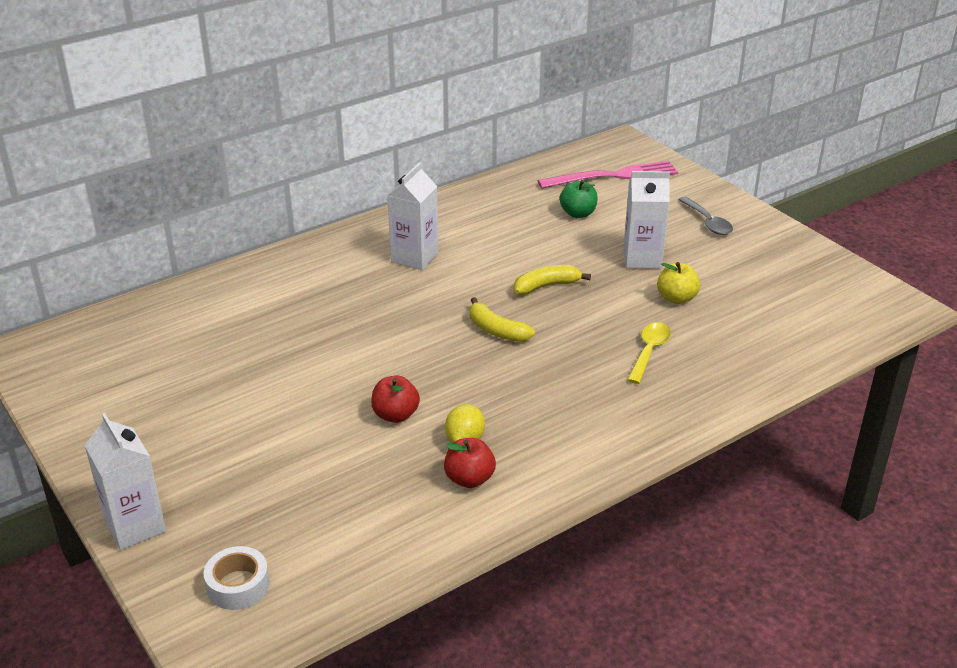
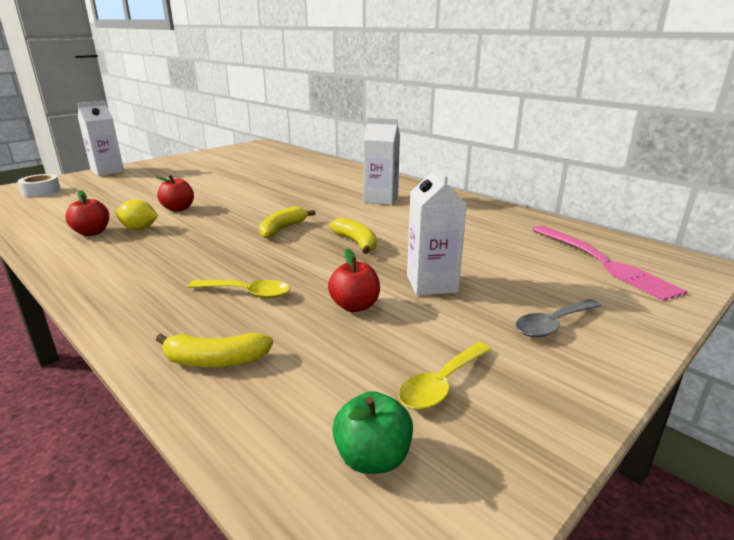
camera: 80 degrees right, 10 degrees down
green apple [559,180,598,218] -> green apple moved to [332,391,413,474]
yellow apple [657,262,700,304] -> red apple [328,249,380,312]
none -> yellow banana [156,333,273,367]
none -> yellow spoon [398,342,492,410]

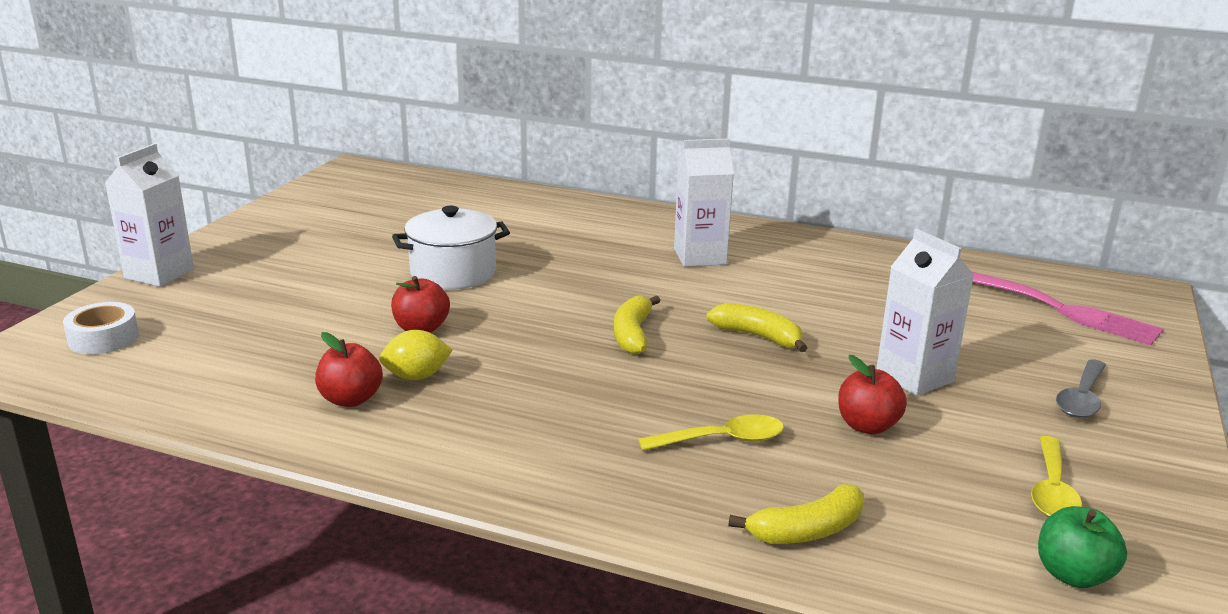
camera: 25 degrees left, 0 degrees up
none -> white pot [392,206,510,290]

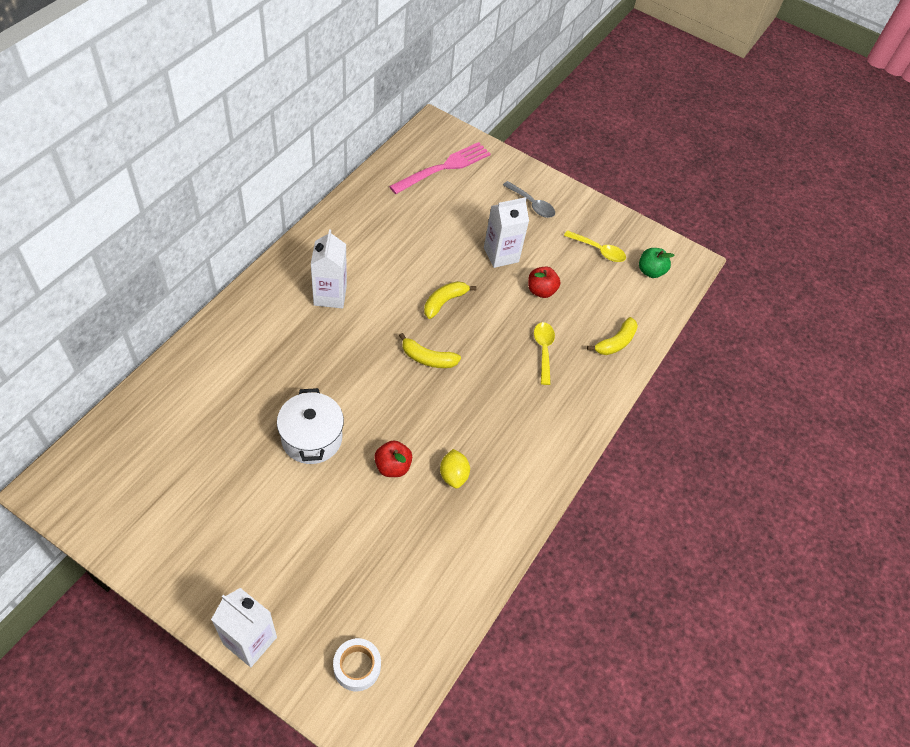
camera: 85 degrees left, 30 degrees up
red apple [315,332,383,407] -> none
yellow banana [729,484,864,544] -> yellow banana turned 60 degrees clockwise [587,317,638,355]

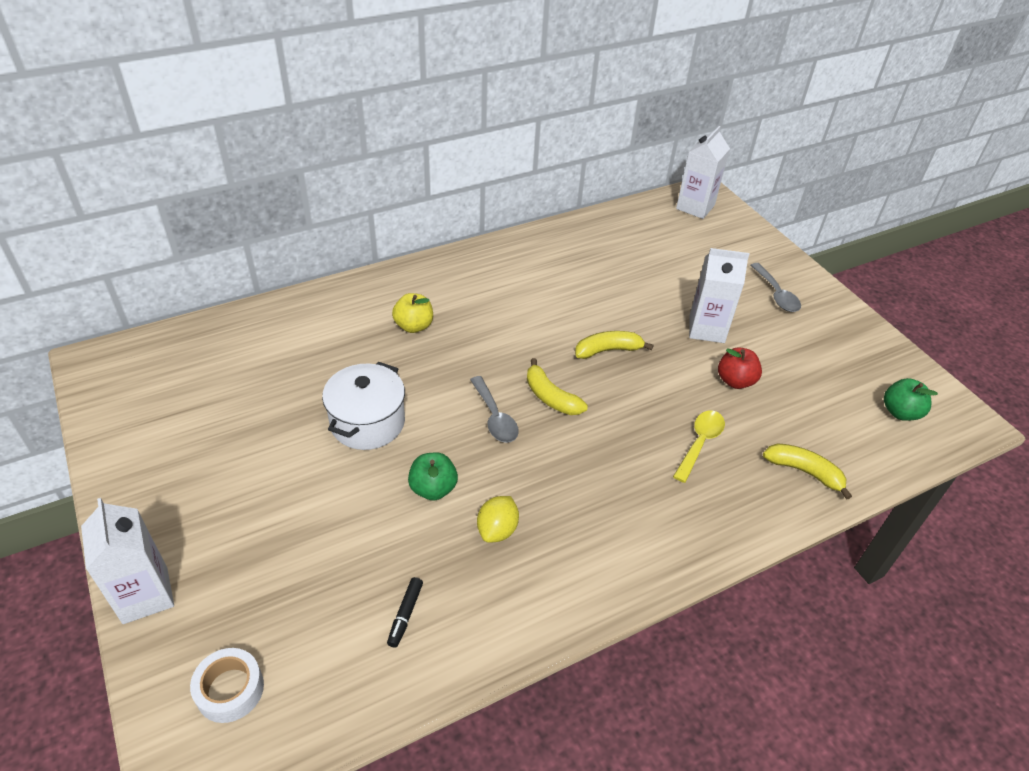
camera: 35 degrees right, 10 degrees down
white carton [311,229,347,308] -> white carton moved to [676,126,730,219]
red apple [374,440,412,477] -> green apple [408,452,458,500]
pink fork [389,142,491,194] -> none
yellow spoon [564,230,626,262] -> none
yellow banana [587,317,638,355] -> yellow banana turned 135 degrees counterclockwise [763,443,852,500]
none -> black marker [387,577,423,648]
none -> yellow apple [392,293,433,333]
none -> grey spoon [470,376,519,443]

